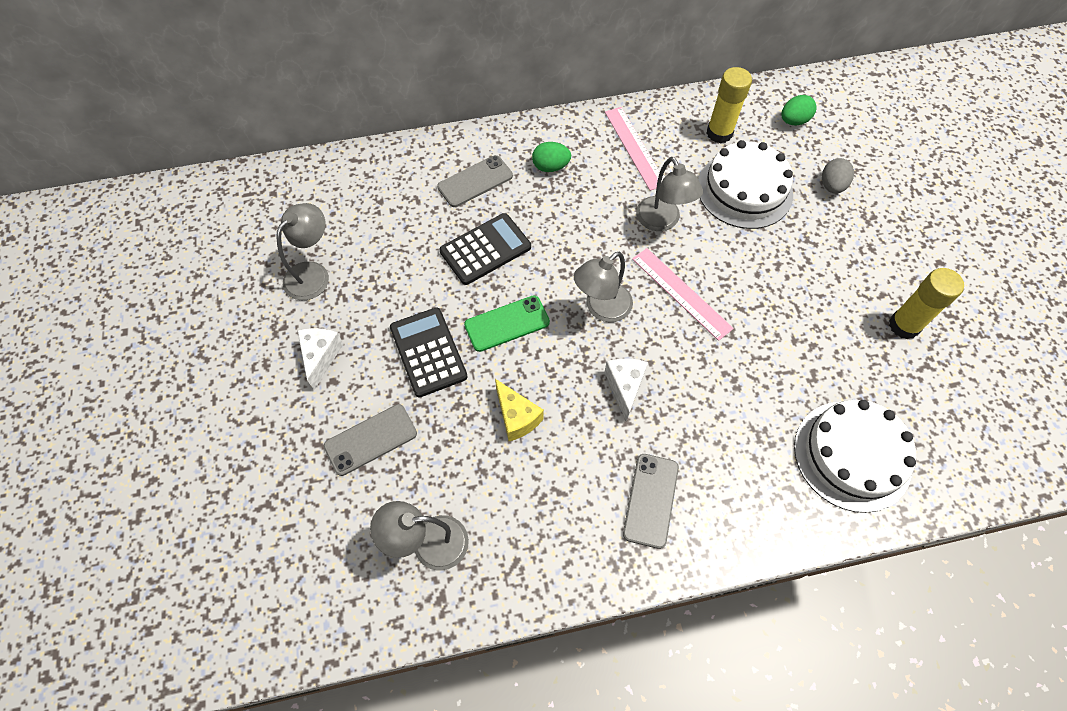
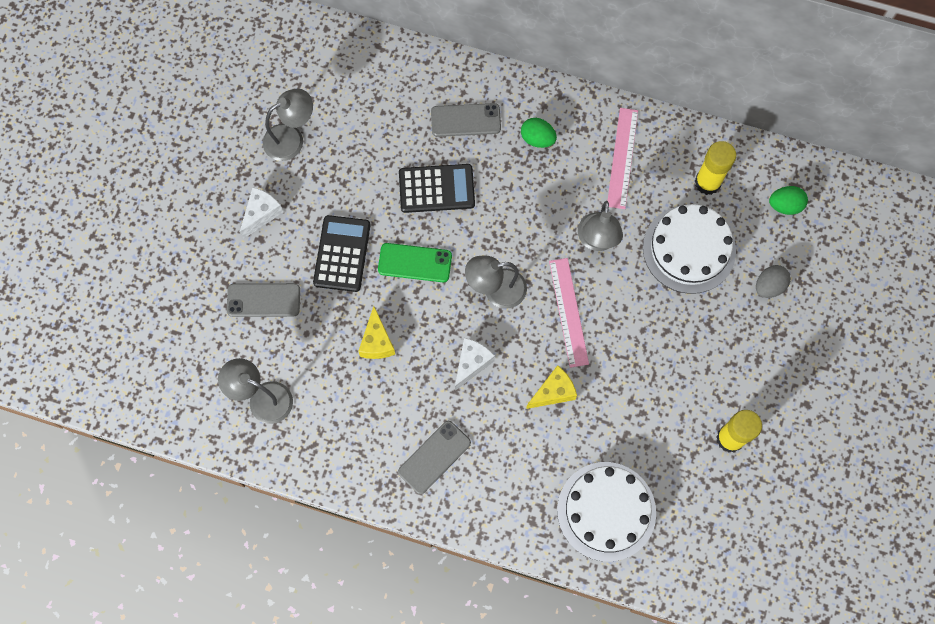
camera: 30 degrees right, 10 degrees up
none -> yellow cheese [526,365,577,409]

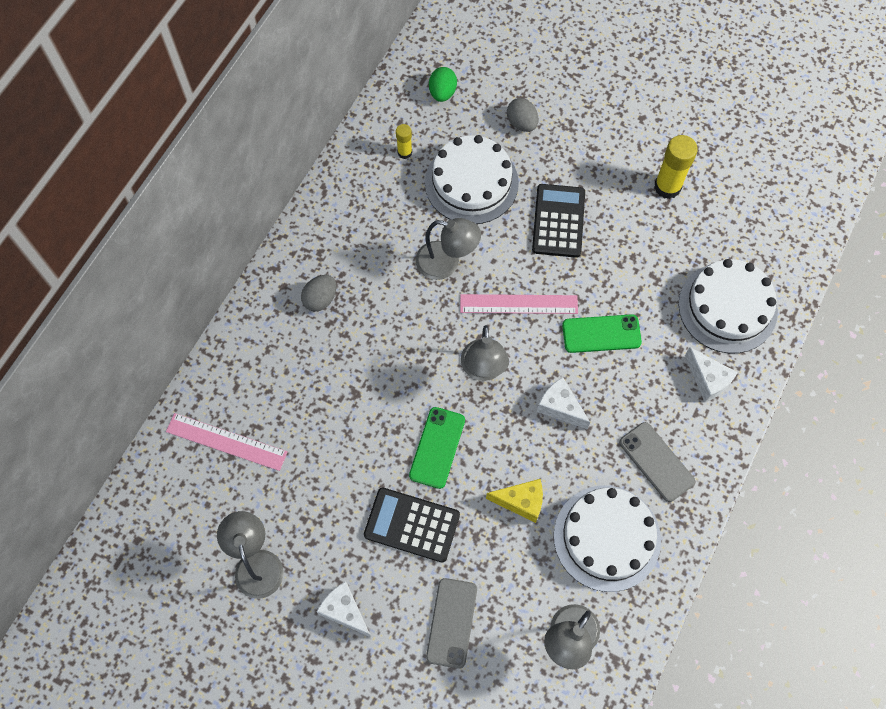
camera: 80 degrees left, 5 degrees down
black calculator [399,164,475,213] -> black calculator moved to [532,184,585,258]
grey phone [431,103,501,137] -> none
green egg [521,118,557,148] -> grey egg [301,275,336,311]
yellow cheese [526,365,577,409] -> green phone [562,314,642,353]
pink ruler [607,108,638,209] -> pink ruler moved to [166,413,288,471]
yellow glue stick [695,141,736,195] -> yellow glue stick [396,124,412,159], size x0.55
none -> white cake [554,486,661,592]
none -> white cheese [685,347,738,402]

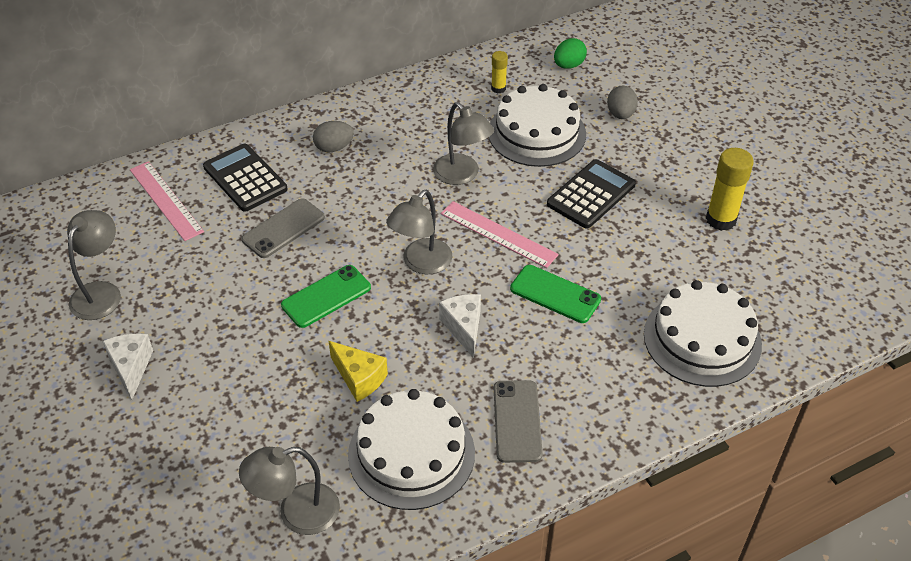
camera: 35 degrees right, 20 degrees down
black calculator [364,488,460,563] -> black calculator moved to [203,144,287,212]
grey phone [426,578,477,669] -> grey phone moved to [242,198,325,258]
white cheese [685,347,738,402] -> none

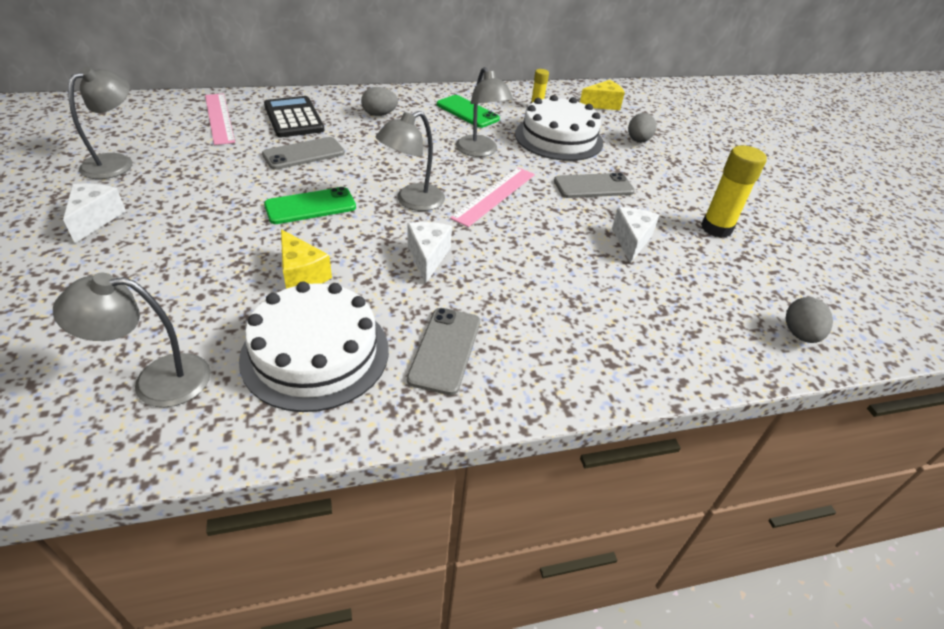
camera: 10 degrees right, 5 degrees down
pink ruler [441,201,559,268] -> pink ruler turned 75 degrees clockwise [450,167,535,227]
green phone [510,265,601,323] -> green phone moved to [437,95,500,128]
black calculator [547,159,636,229] -> grey phone [554,173,635,198]
green egg [554,38,587,69] -> yellow cheese [580,80,625,110]
white cake [644,280,762,387] -> none
none -> white cheese [612,207,659,264]
none -> grey egg [786,297,833,343]

